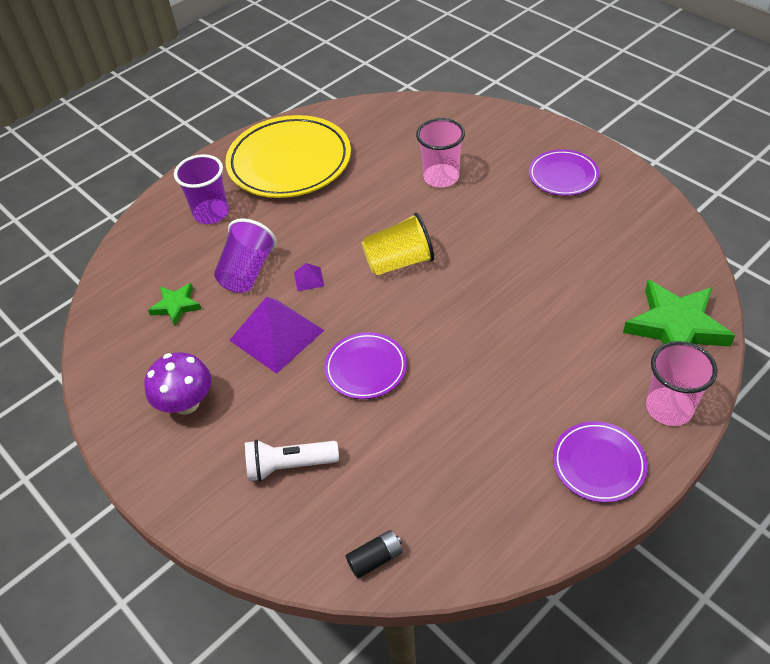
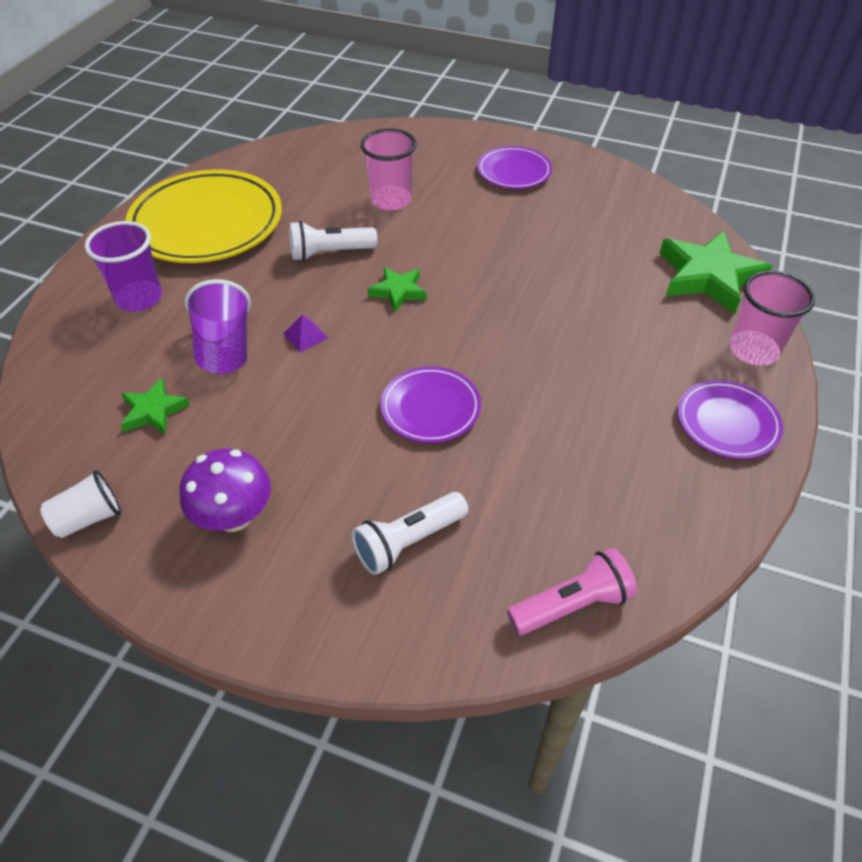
camera: 30 degrees left, 0 degrees up
purple pyramid [229,297,324,374] -> none
black battery [346,530,403,578] -> pink flashlight [507,548,637,635]
yellow cup [362,213,434,275] -> green star [368,267,427,312]
none -> white cup [40,470,121,538]
none -> white flashlight [289,221,377,261]

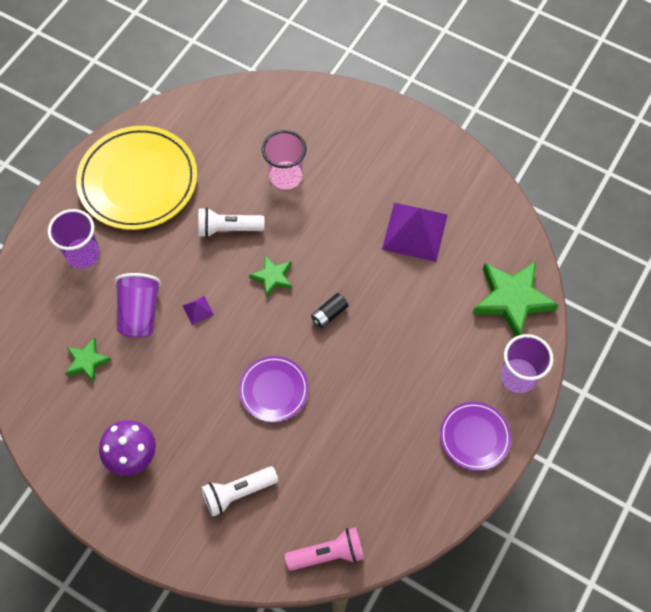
camera: 10 degrees right, 15 degrees up
white cup [40,470,121,538] -> none
purple plate [477,146,552,189] -> none
pink cup [729,271,815,366] -> purple cup [501,334,553,393]
none -> black battery [311,293,348,328]
none -> purple pyramid [382,203,447,262]

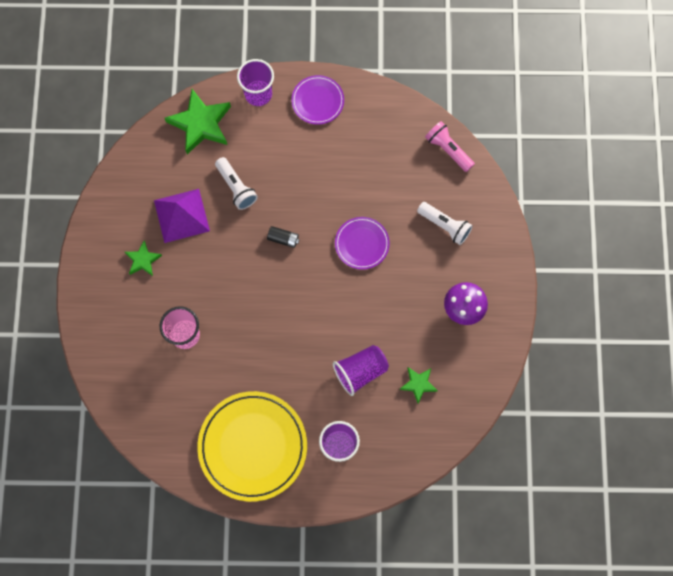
camera: 120 degrees left, 10 degrees up
purple pyramid [182,296,214,325] -> none
white flashlight [199,207,265,238] -> white flashlight moved to [215,157,258,210]
green star [249,255,292,297] -> green star moved to [125,241,162,276]

